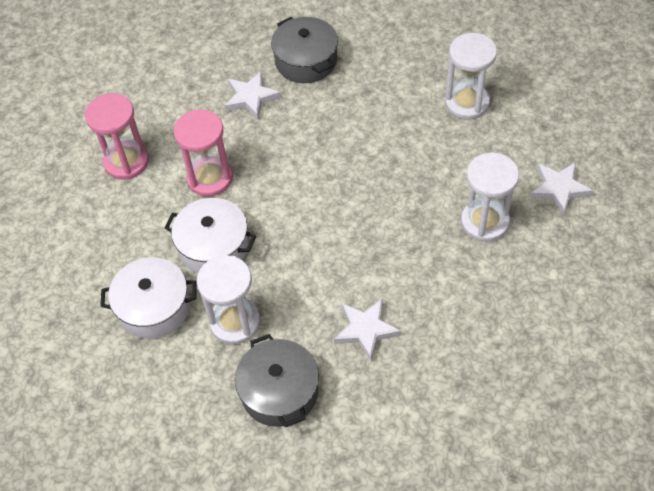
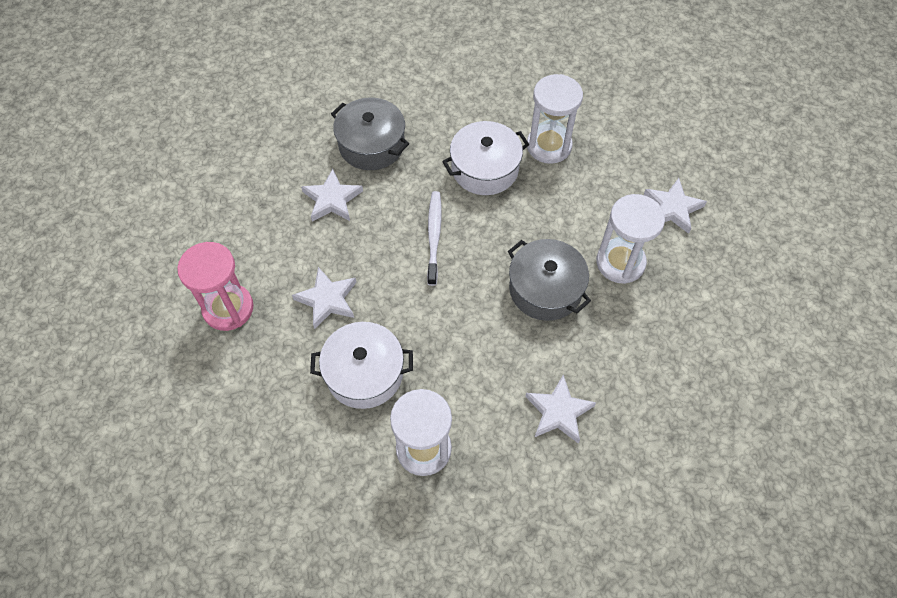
camera: 25 degrees left, 5 degrees up
white pot [100,257,196,339] -> white pot moved to [442,121,530,195]
pink hourglass [174,110,233,197] -> white star [292,267,356,329]
grey pot [235,334,319,427] -> grey pot moved to [508,239,591,321]
none -> white toothbrush [427,191,442,286]

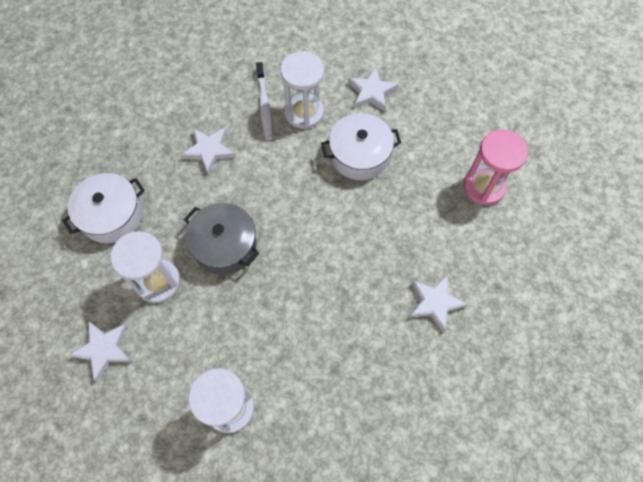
camera: 170 degrees right, 5 degrees up
white star [292,267,356,329] -> white star moved to [348,67,398,112]
grey pot [331,98,409,170] -> none
white toothbrush [427,191,442,286] -> white toothbrush moved to [256,62,273,140]
white pot [442,121,530,195] -> white pot moved to [62,173,145,243]

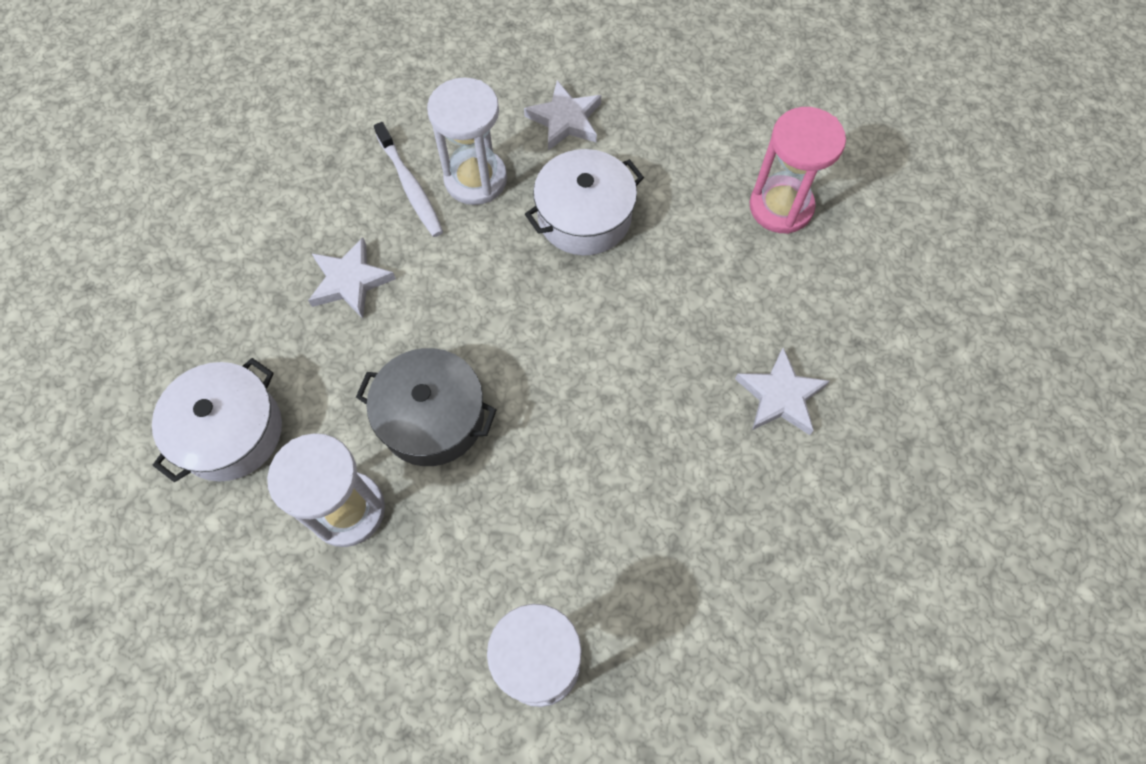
camera: 20 degrees left, 0 degrees up
white star [69,321,132,382] -> none

